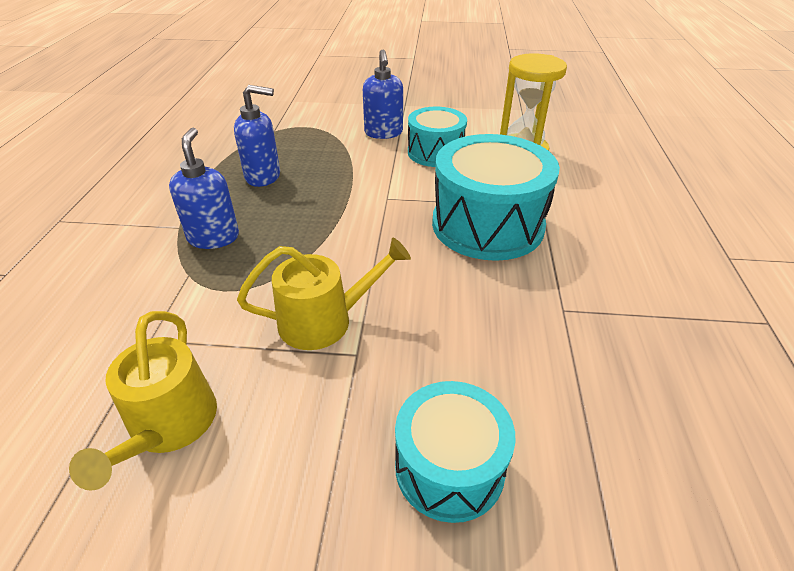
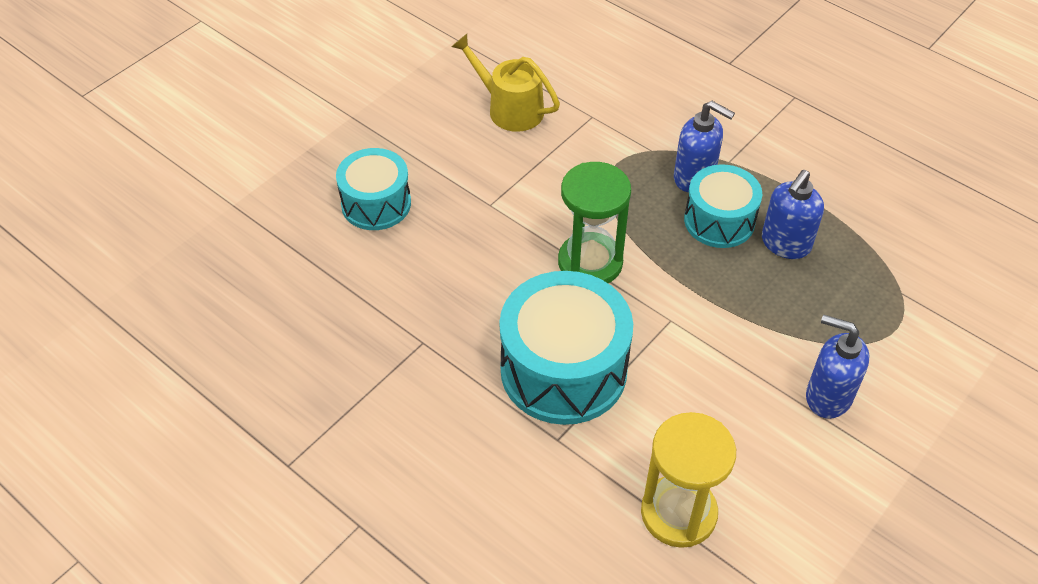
camera: 125 degrees right, 10 degrees up
yellow watering can [237,238,411,350] -> none
turquoise drum [408,107,467,167] -> turquoise drum moved to [684,164,762,248]
none -> green hourglass [558,162,631,283]

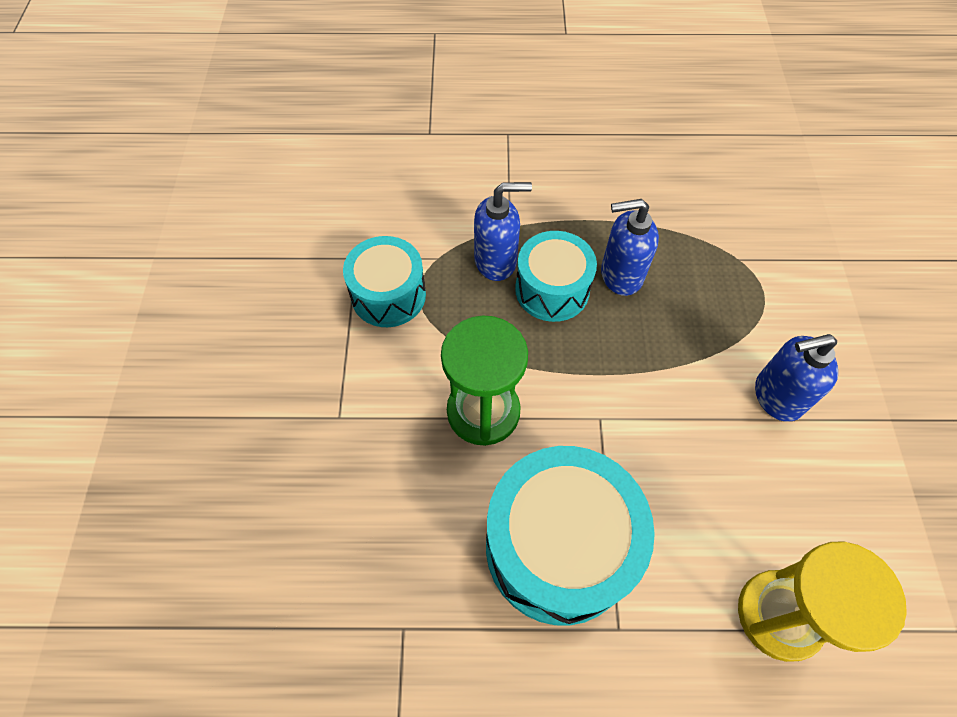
camera: 40 degrees left, 10 degrees up
turquoise drum [336,148,411,230] -> turquoise drum moved to [343,236,426,327]
yellow watering can [451,34,560,132] -> none
blue soap dispenser [762,170,824,259] -> blue soap dispenser turned 90 degrees clockwise [601,199,659,296]

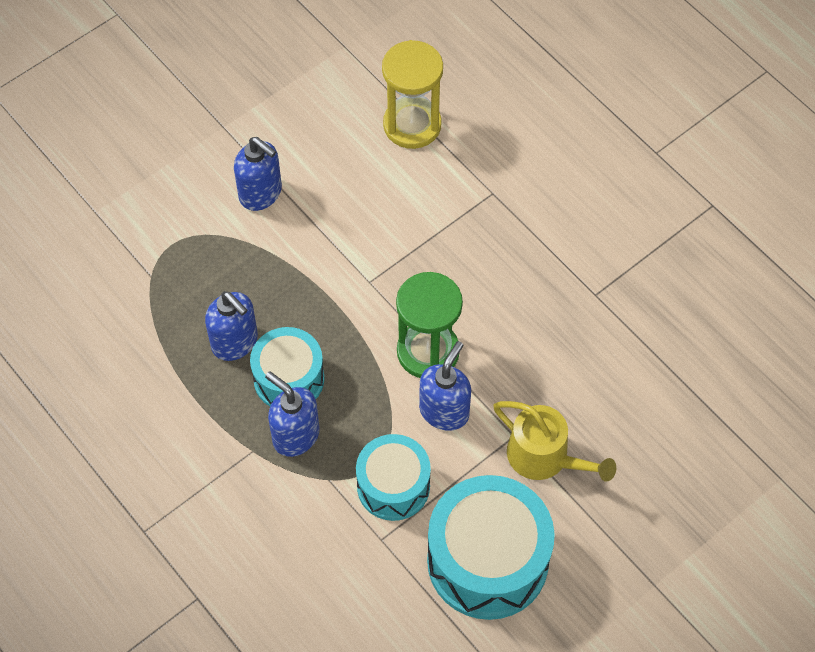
camera: 130 degrees left, 0 degrees up
turquoise drum [486,446,655,626] -> turquoise drum moved to [427,475,555,620]
none -> blue soap dispenser [419,341,471,431]
none -> yellow watering can [493,401,616,482]

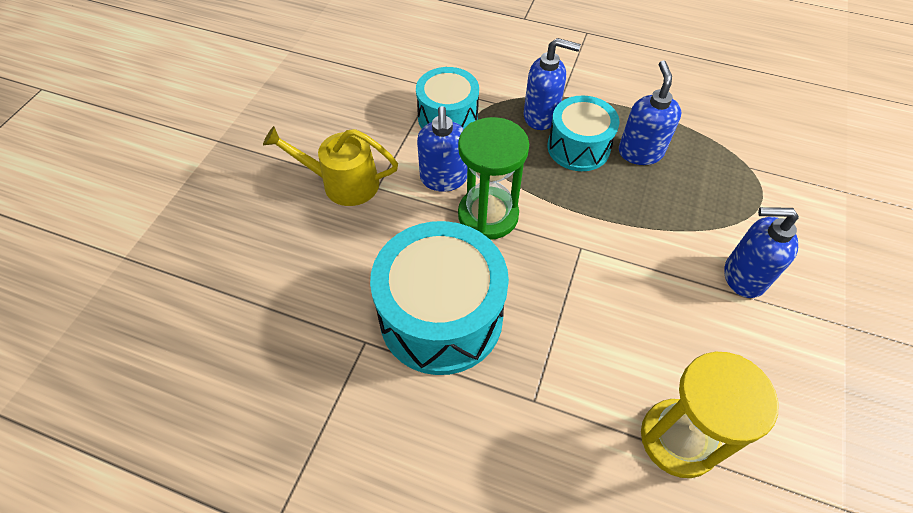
camera: 150 degrees right, 5 degrees down
blue soap dispenser [205,291,258,361] -> blue soap dispenser turned 75 degrees clockwise [619,60,681,165]
turquoise drum [427,475,555,620] -> turquoise drum moved to [370,221,509,375]

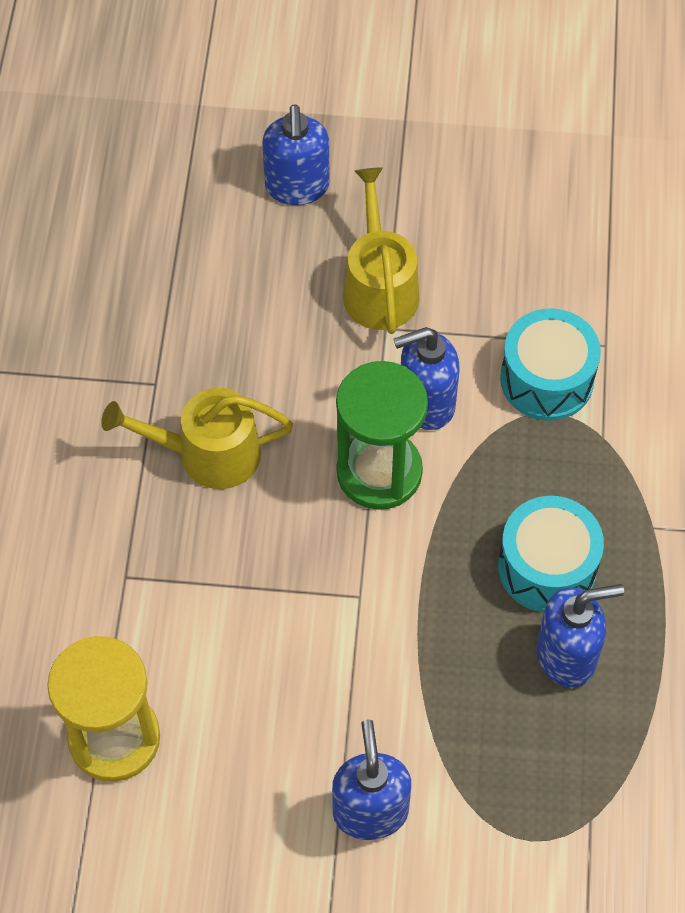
camera: 75 degrees right, 5 degrees up
turquoise drum [370,221,509,375] -> yellow watering can [101,388,293,489]
blue soap dispenser [524,38,581,130] -> blue soap dispenser moved to [262,104,330,205]

